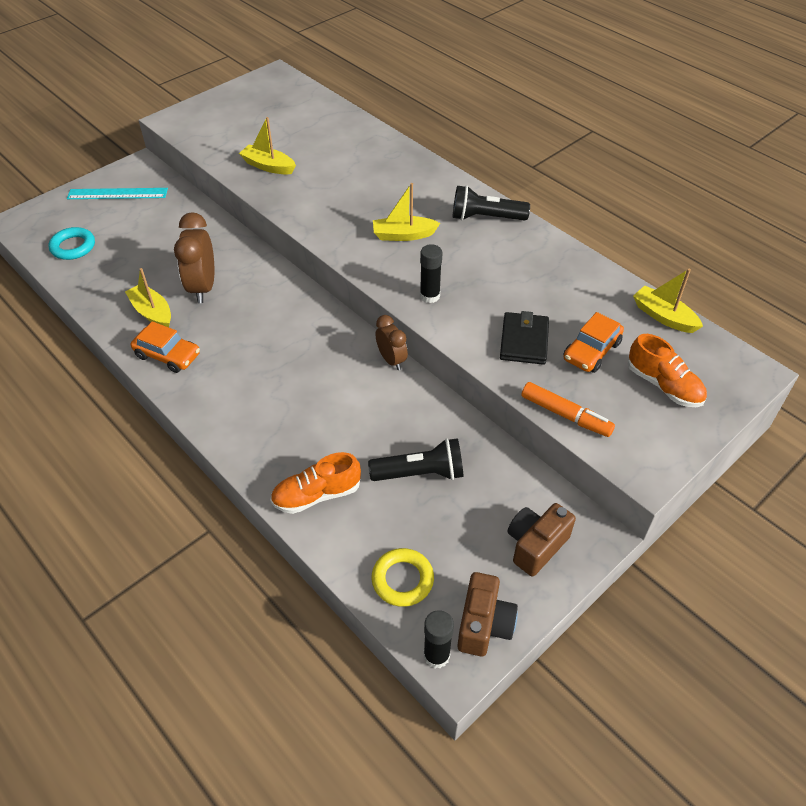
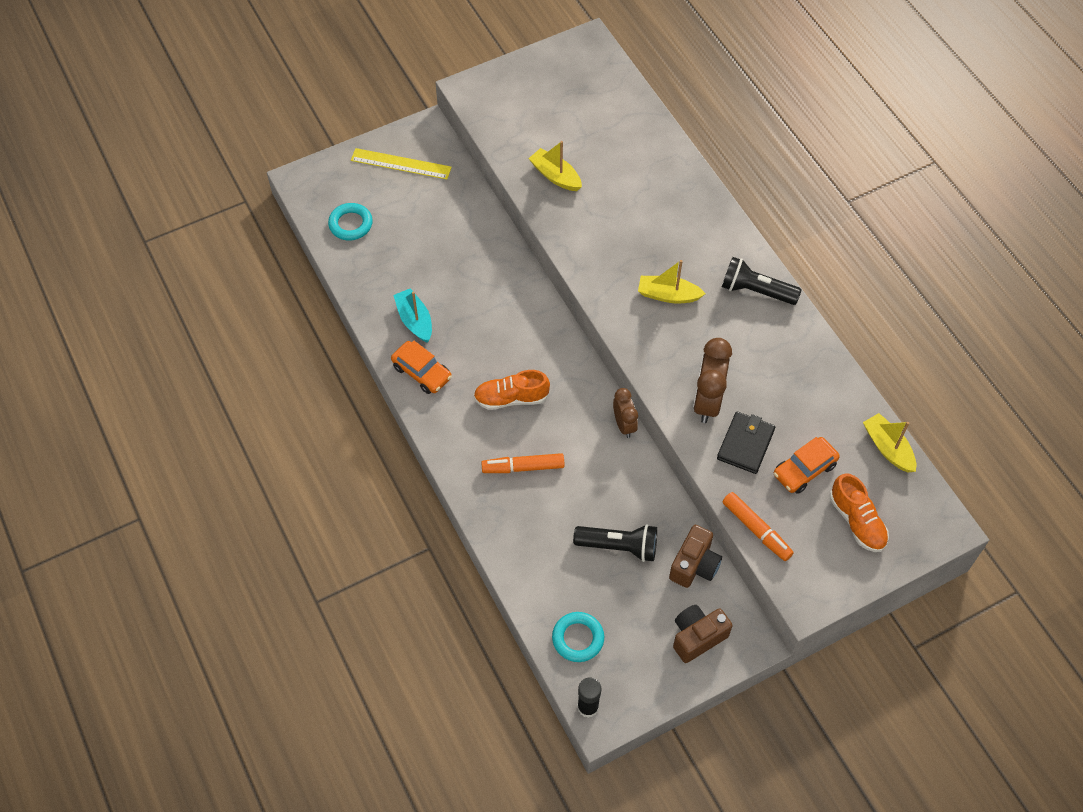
camera: 15 degrees right, 10 degrees up
turquoise ruler [67,188,168,199] -> yellow ruler [351,148,452,179]
yellow boat [125,268,171,327] -> turquoise boat [393,288,432,343]
brown clock [174,212,214,303] -> brown clock moved to [693,338,732,423]
orange shoe [270,452,361,514] -> orange shoe moved to [473,370,550,410]
yellow ring [371,548,434,607] -> turquoise ring [552,612,604,662]
black glue stick [420,244,442,303] -> none
brown camera [457,572,518,657] -> brown camera moved to [669,525,722,588]
none -> orange marker [481,453,565,473]

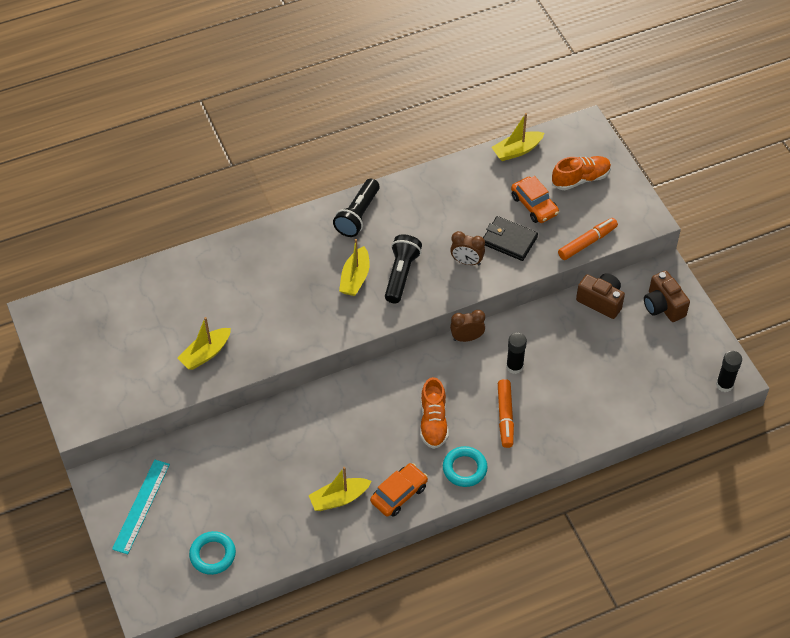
camera: 85 degrees left, 5 degrees down
yellow ruler [351,148,452,179] -> turquoise ruler [112,460,170,554]
turquoise boat [393,288,432,343] -> yellow boat [308,467,372,511]
turquoise ring [552,612,604,662] -> turquoise ring moved to [443,446,488,487]
black flashlight [573,524,657,562] -> black flashlight moved to [385,234,422,303]
brown clock [693,338,732,423] -> brown clock [450,231,485,265], size x0.61
none -> black glue stick [506,333,527,374]

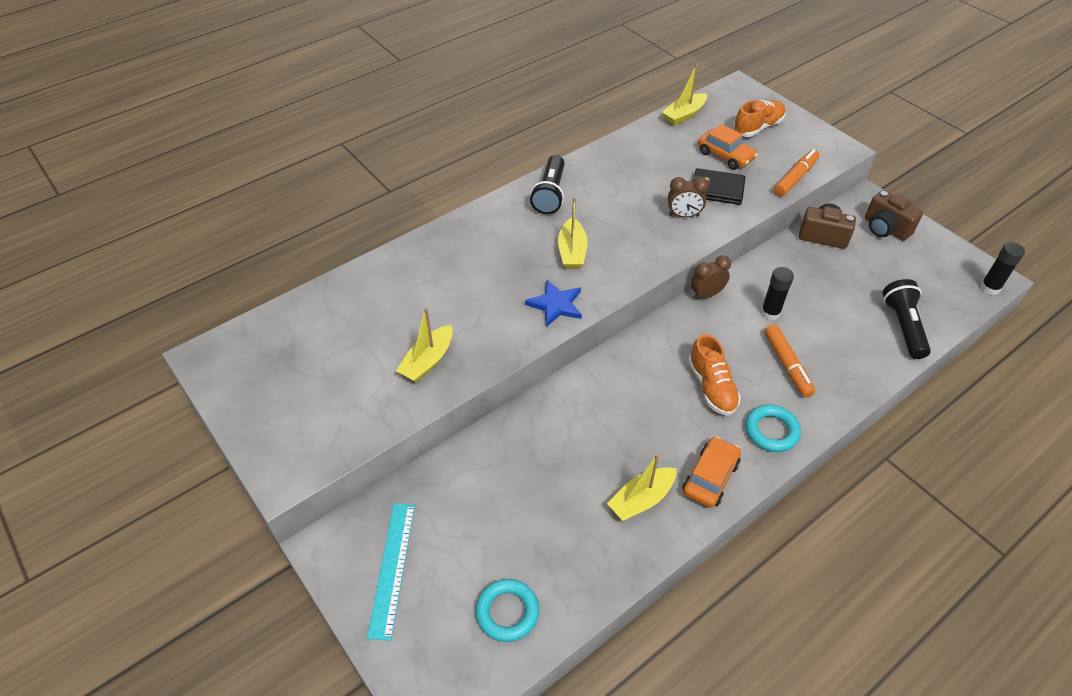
camera: 15 degrees left, 5 degrees down
black flashlight [385,234,422,303] -> black flashlight moved to [883,279,931,359]
none -> blue star [525,280,582,327]

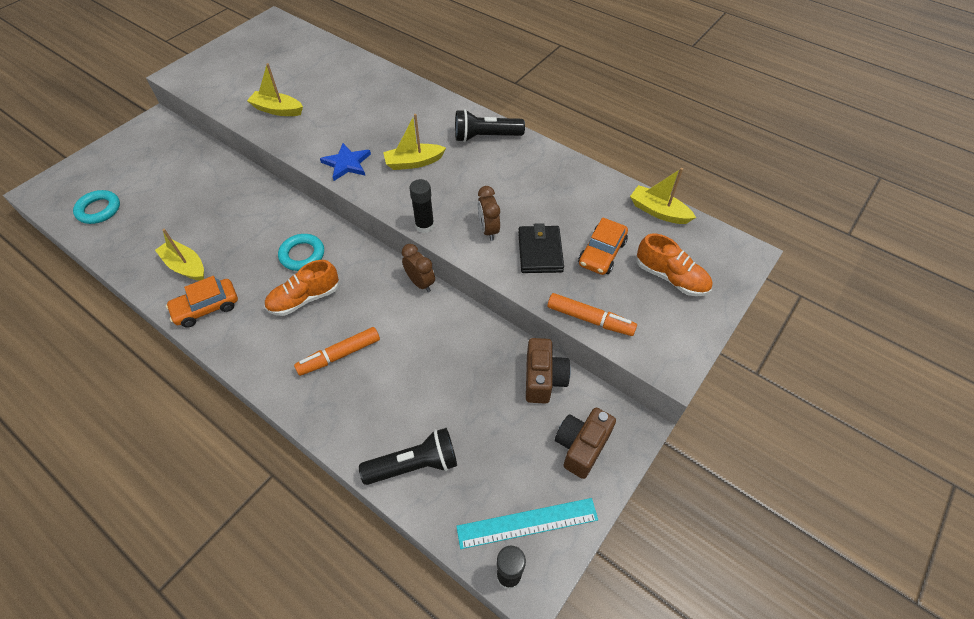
camera: 75 degrees right, 5 degrees up
turquoise ruler [367,503,415,641] -> turquoise ruler moved to [456,498,598,549]
orange car [682,436,741,508] -> orange car turned 135 degrees clockwise [166,276,238,328]
turquoise ring [745,404,801,452] -> turquoise ring moved to [278,234,324,271]
black glue stick [761,267,794,320] -> black glue stick moved to [409,179,434,233]

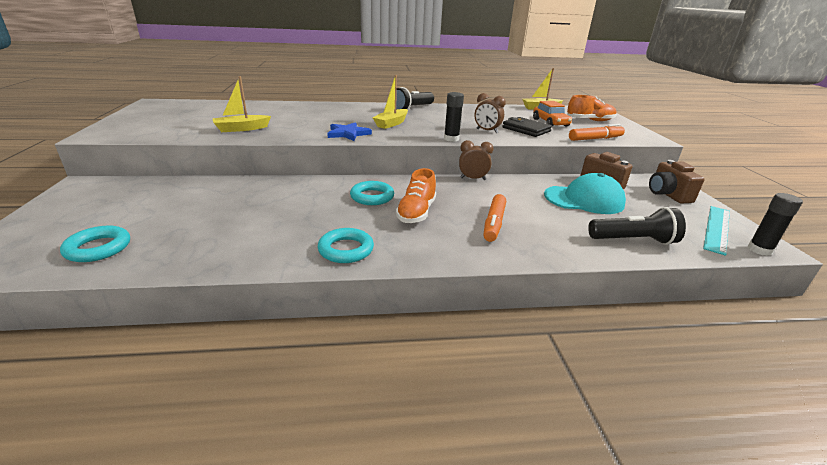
camera: 45 degrees left, 25 degrees down
yellow boat [155,229,204,281] -> none
orange car [166,276,238,328] -> turquoise ring [318,228,374,263]
black flashlight [359,428,457,485] -> black flashlight turned 60 degrees clockwise [588,207,686,245]
none -> turquoise cap [544,173,626,214]

